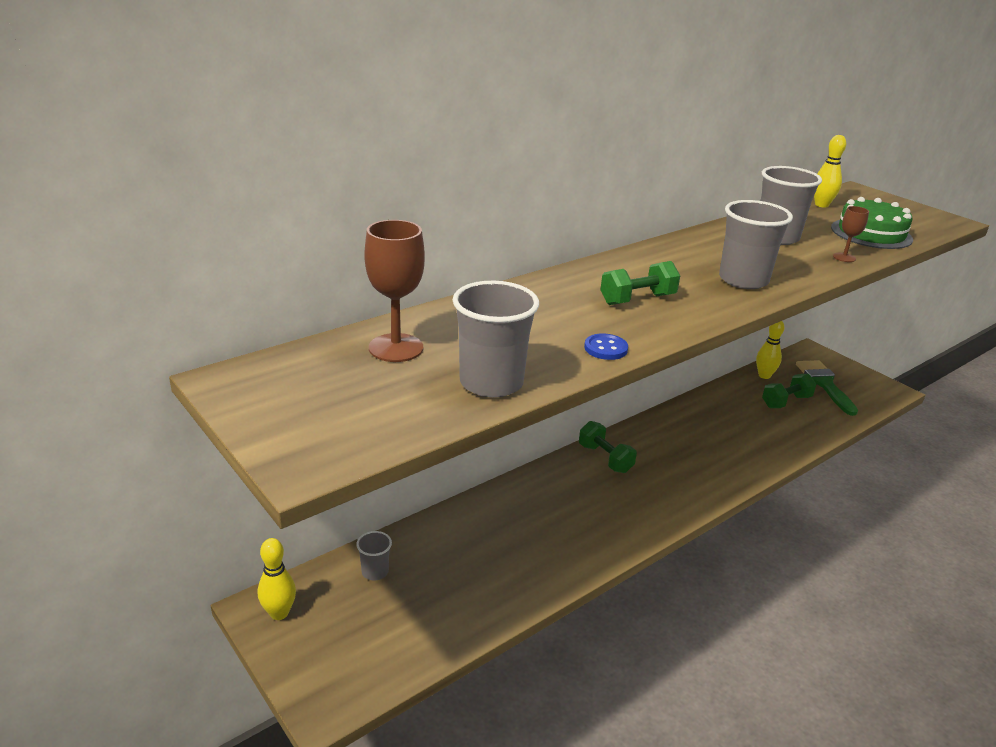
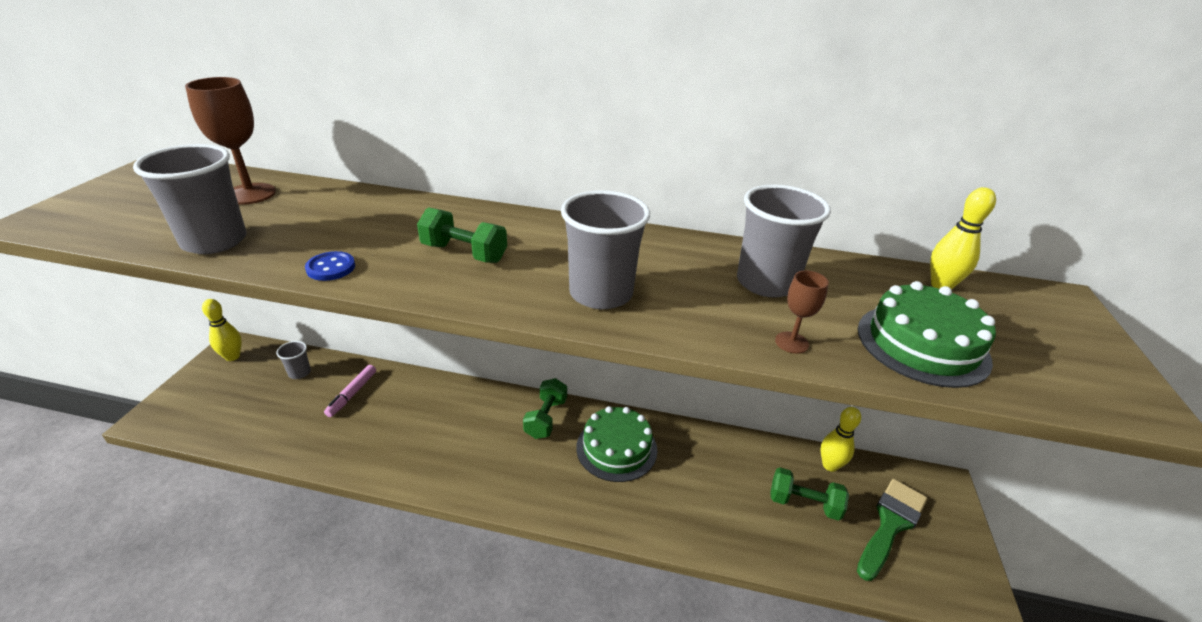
camera: 50 degrees right, 5 degrees up
none -> pink marker [324,365,376,417]
none -> green cake [576,406,657,482]

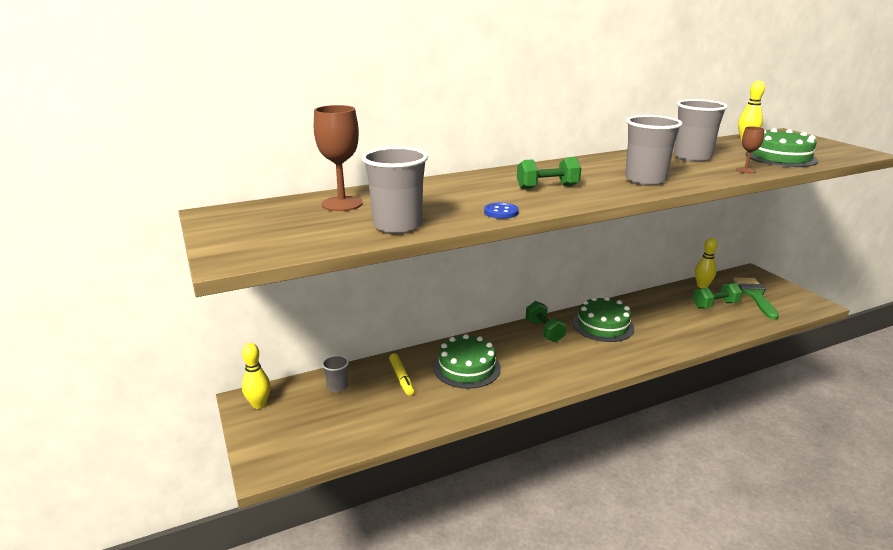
camera: 35 degrees left, 10 degrees down
pink marker [324,365,376,417] -> yellow marker [389,353,414,396]
none -> green cake [433,334,501,389]

